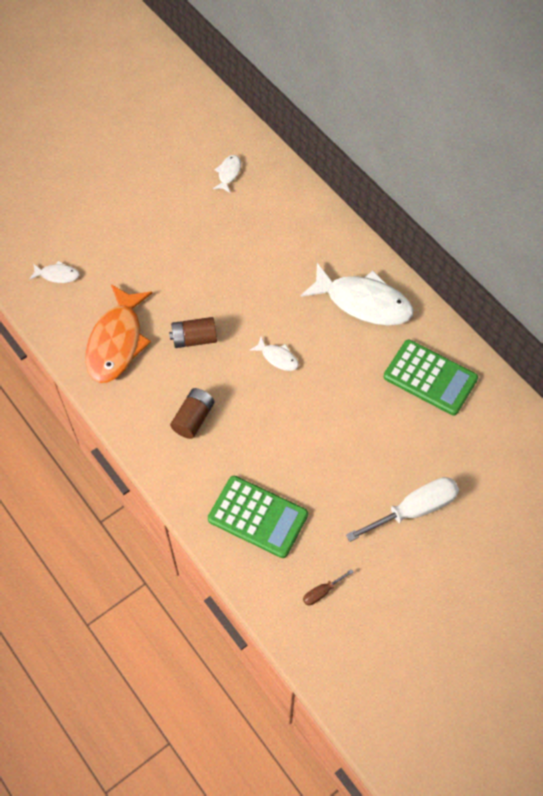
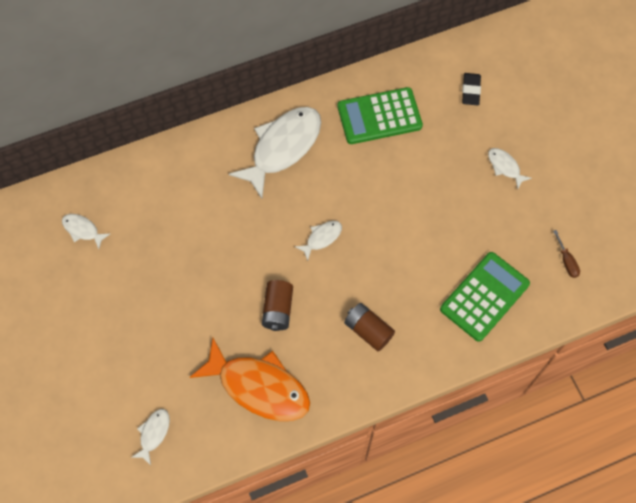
camera: 75 degrees left, 5 degrees up
white screwdriver [346,477,459,542] -> white fish [488,148,532,189]
green calculator [384,340,478,416] -> green calculator turned 150 degrees counterclockwise [337,87,423,144]
none -> black eraser [462,73,481,105]

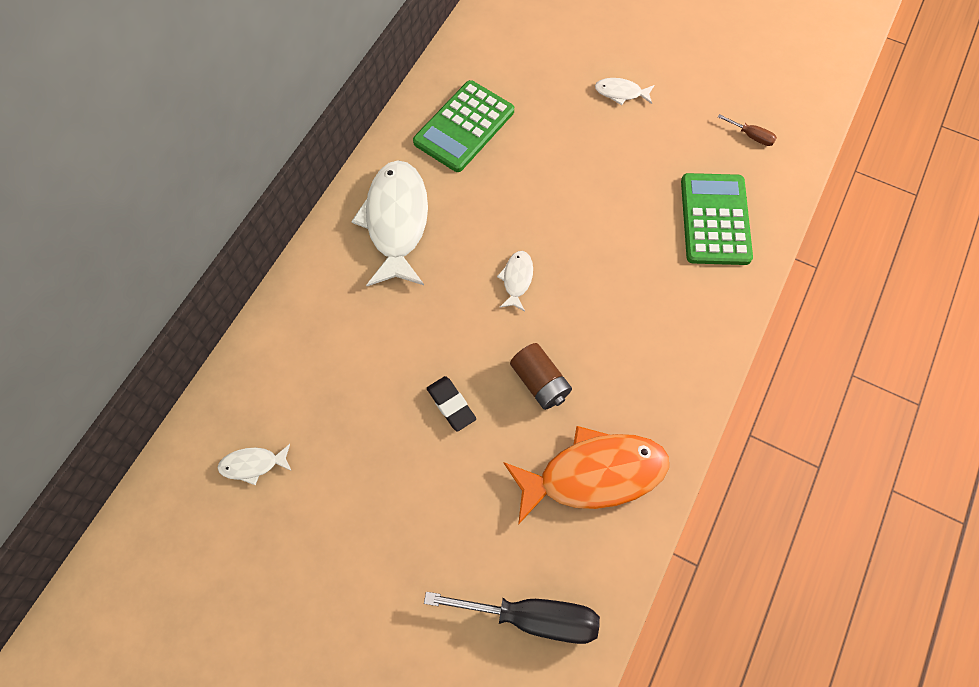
camera: 40 degrees left, 0 degrees up
white fish [131,409,170,465] -> black screwdriver [424,592,600,644]
brown battery [344,303,395,351] -> none
black eraser [462,73,481,105] -> black eraser moved to [427,376,476,432]

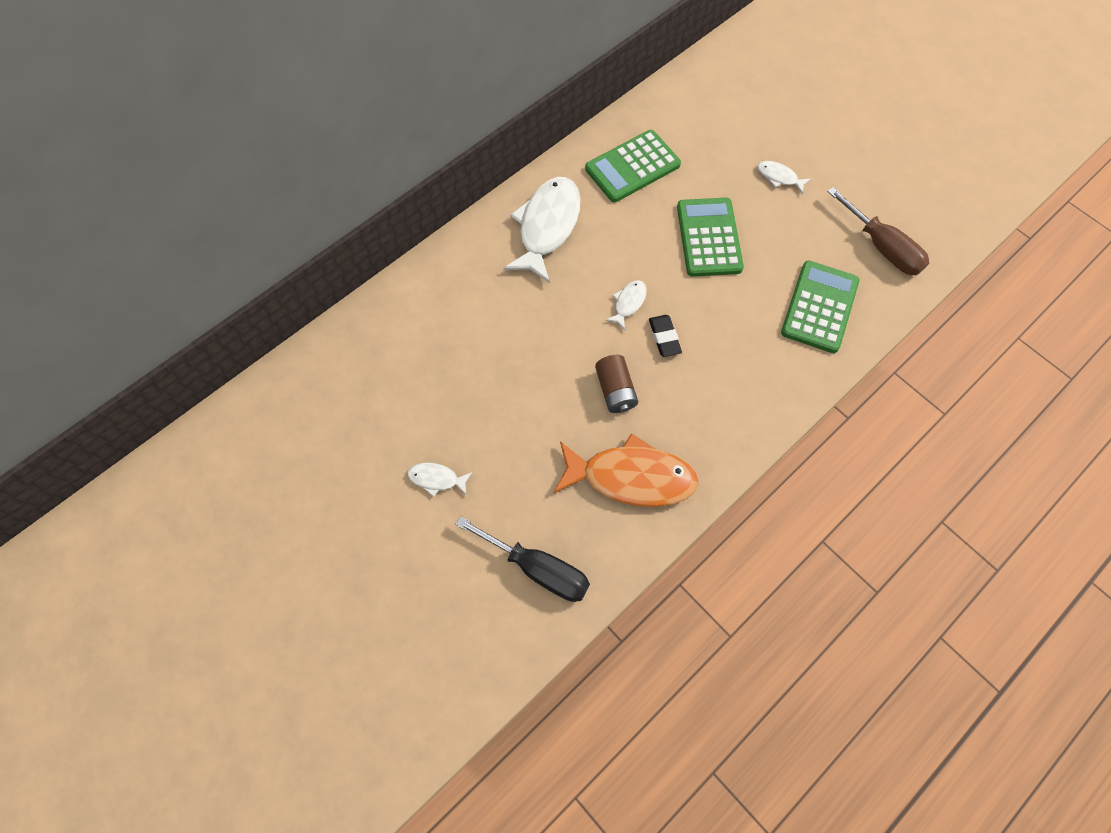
camera: 20 degrees right, 0 degrees up
white fish [218,444,291,485] -> white fish moved to [408,463,472,497]
black eraser [427,376,476,432] -> black eraser moved to [649,315,682,357]
brown screwdriver [718,114,777,146] -> brown screwdriver [827,187,929,275], size x2.18
none -> green calculator [677,198,744,277]

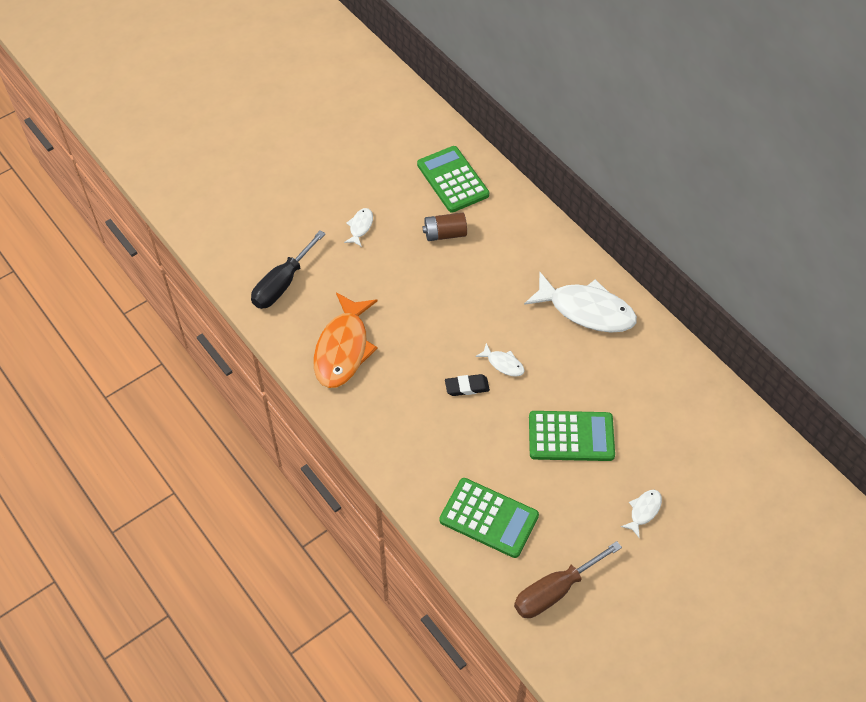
camera: 95 degrees right, 10 degrees down
green calculator [585,130,681,202] -> green calculator moved to [417,146,489,213]
brown battery [595,355,638,413] -> brown battery moved to [423,212,467,241]

